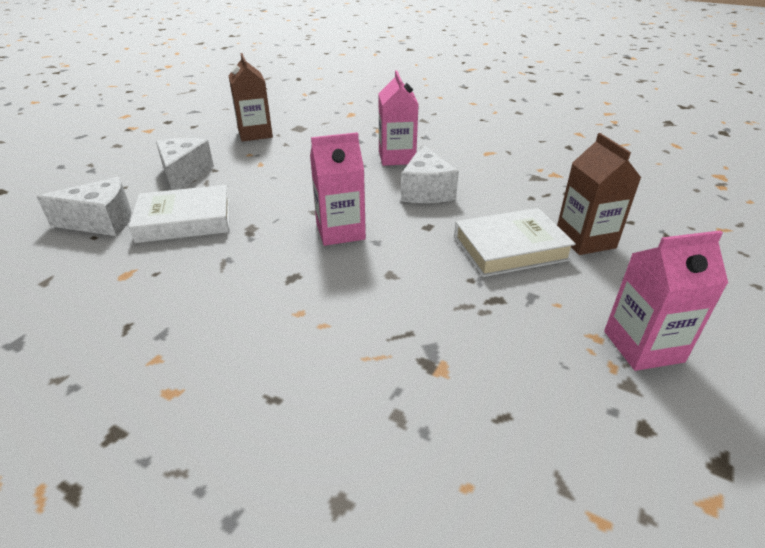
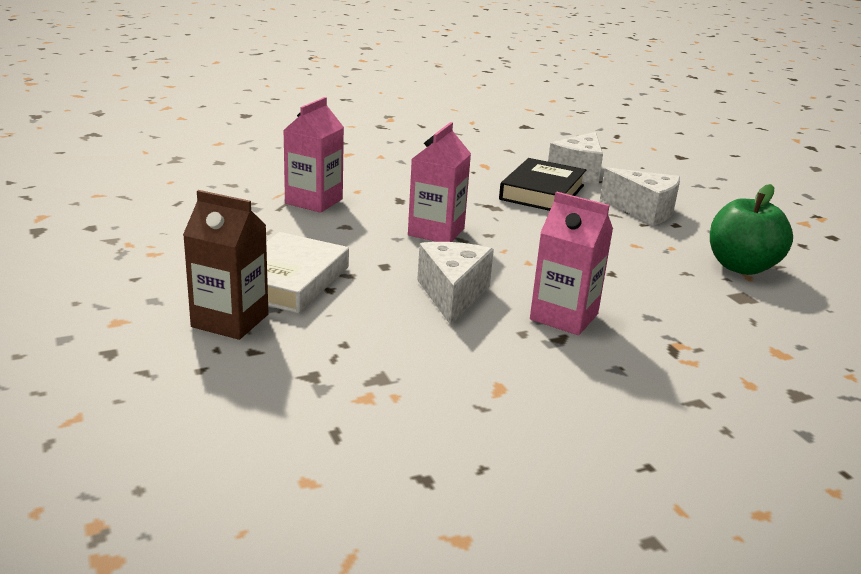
camera: 125 degrees right, 10 degrees down
white book [129,185,230,243] -> black book [499,158,586,211]
brown carton [228,53,273,142] -> green apple [710,184,793,275]
white cheese [401,144,459,203] -> white cheese turned 60 degrees clockwise [417,242,494,325]
pink carton [604,230,728,371] -> pink carton moved to [283,97,344,213]

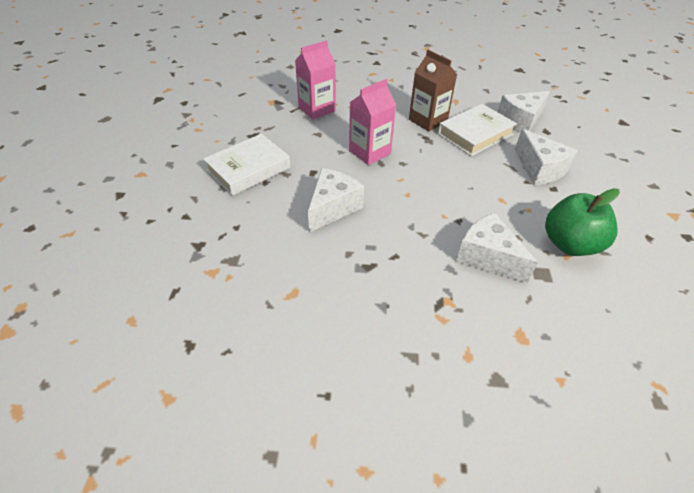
camera: 30 degrees right, 20 degrees up
brown carton [183,190,268,340] -> brown carton moved to [409,50,457,131]
black book [499,158,586,211] -> white book [438,104,517,156]
pink carton [530,191,613,335] -> none
none -> white cheese [456,213,538,283]

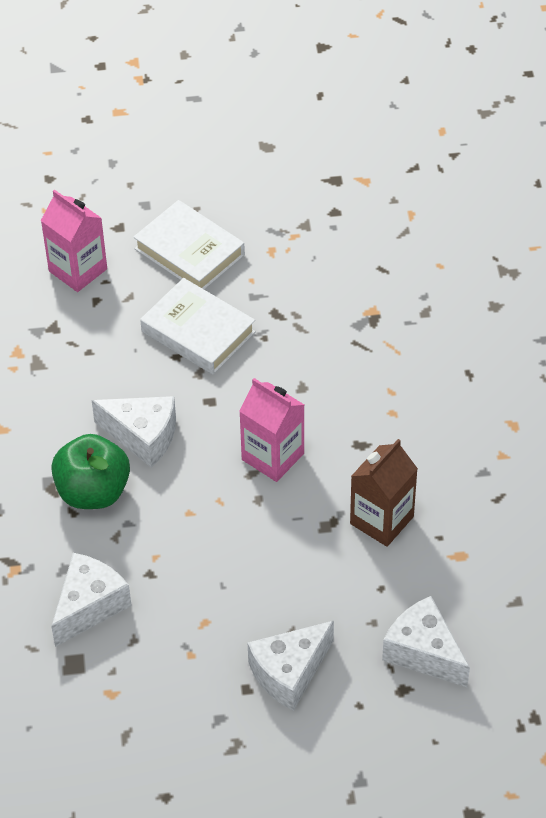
camera: 80 degrees right, 5 degrees up
pink carton [295,40,336,119] -> pink carton moved to [41,189,107,292]
white book [438,104,517,156] -> white book moved to [133,200,245,290]
green apple [545,188,620,256] -> green apple moved to [51,434,130,509]

